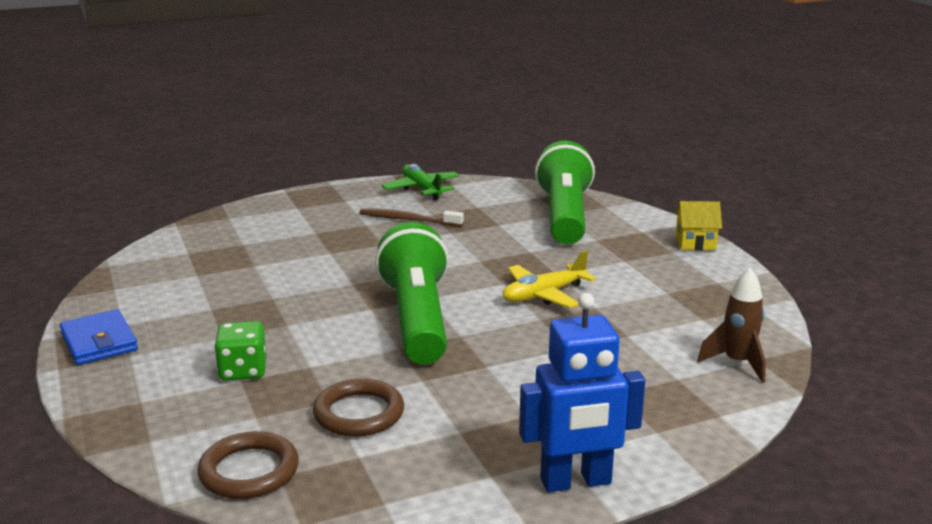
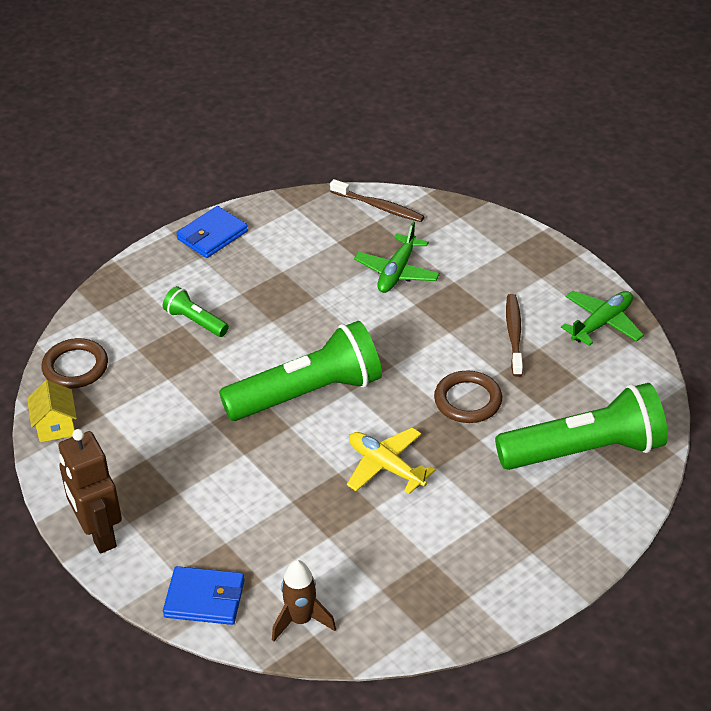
camera: 75 degrees right, 20 degrees up
green dice [214,321,267,381] -> green flashlight [163,286,229,337]
brown ring [313,379,404,437] -> brown ring moved to [434,371,502,423]
blue robot [519,293,645,492] -> brown robot [58,429,122,553]
yellow house [675,201,722,250] -> yellow house moved to [27,380,77,442]
none -> blue wallet [163,566,245,625]
none -> brown toothbrush [330,179,425,222]
none -> green plane [354,222,440,293]

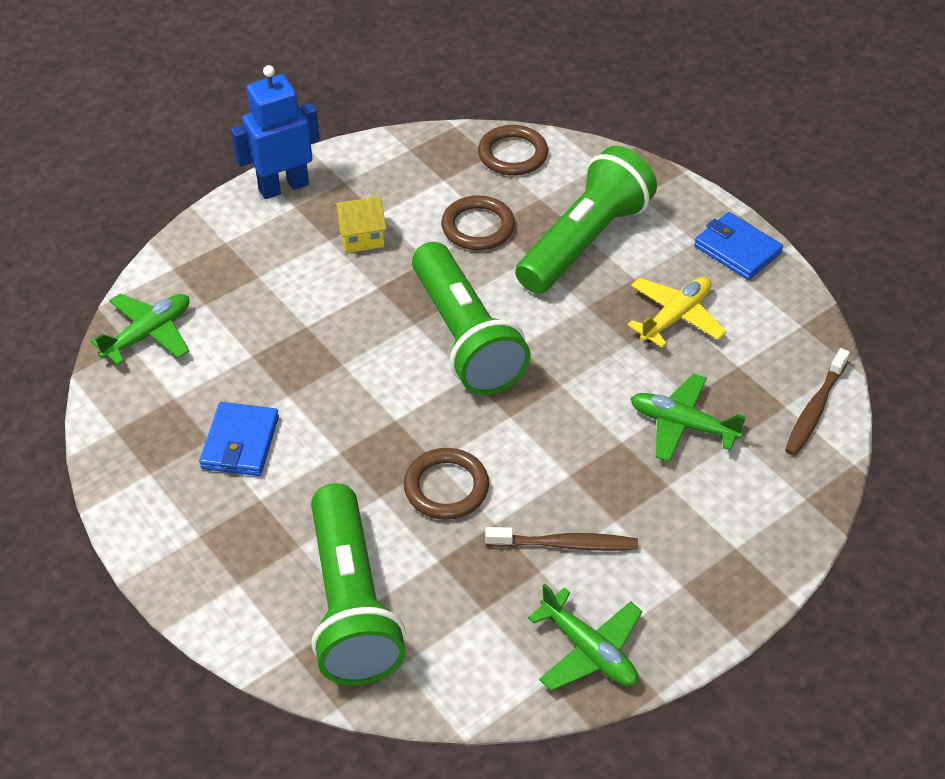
camera: 90 degrees right, 5 degrees up
yellow house [27,380,77,442] -> yellow house moved to [334,196,387,253]
brown robot [58,429,122,553] -> blue robot [231,65,320,199]
green flashlight [163,286,229,337] -> green flashlight [515,146,657,294], size x2.15
blue wallet [163,566,245,625] -> blue wallet moved to [199,402,279,476]
brown rocket [272,560,336,642] -> green plane [90,294,189,365]
yellow plane [347,428,435,494] -> yellow plane moved to [627,277,727,348]
none -> brown ring [441,195,515,250]

